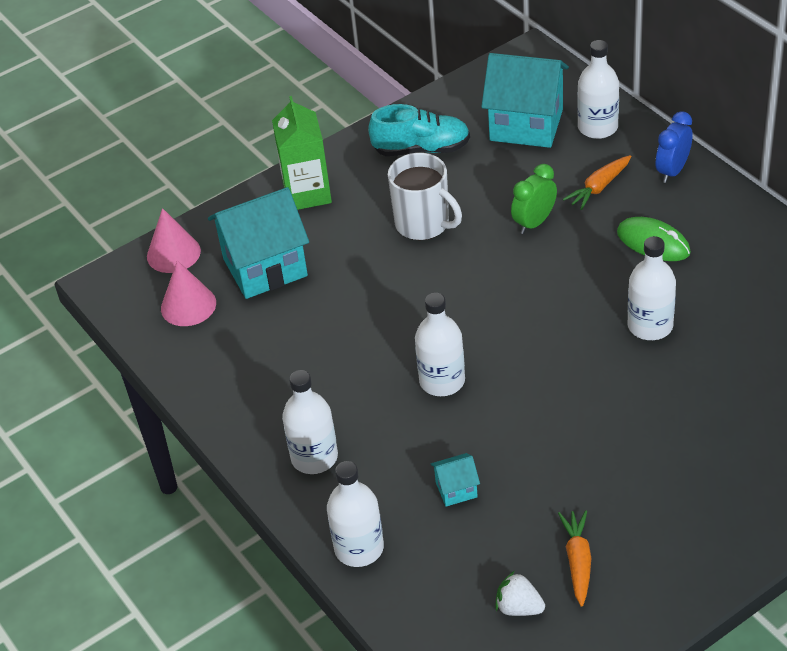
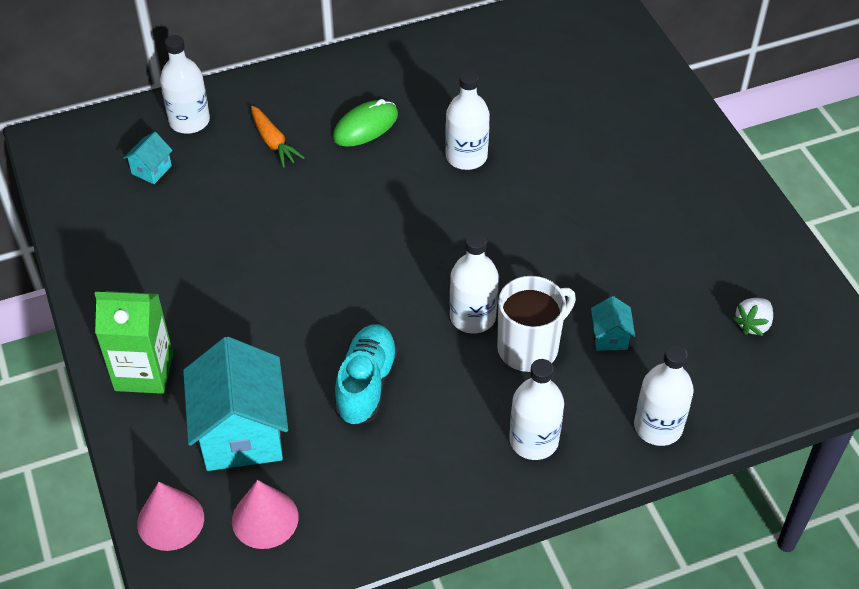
camera: 80 degrees left, 5 degrees up
turquoise shoe [368,104,470,156] -> turquoise shoe moved to [334,324,399,426]
white mug [388,153,462,240] -> white mug moved to [497,276,576,372]
turquoise house [481,53,569,148] -> turquoise house [124,132,173,184], size x0.44
green clock [511,164,557,234] -> none
orange carrot [558,510,591,607] -> none
blue clock [656,111,693,183] -> none

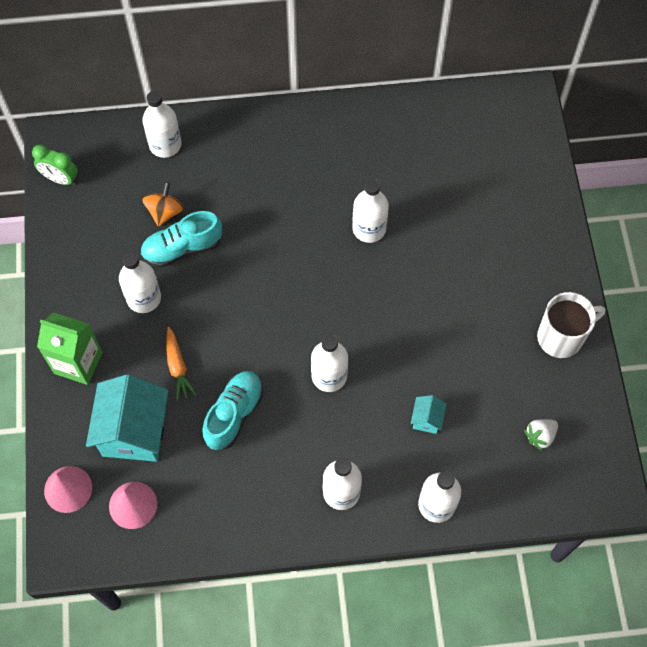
camera: 15 degrees right, 15 degrees up
turquoise house [124,132,173,184] -> none
orange carrot [251,106,305,168] -> orange carrot moved to [166,327,197,401]
green mouse [333,99,398,147] -> none
white mug [497,276,576,372] -> white mug moved to [537,292,606,358]
none -> green clock [32,144,78,185]
none -> white bottle [119,252,161,313]
none -> turquoise shoe [140,211,222,268]
none -> orange spinning top [142,182,184,227]

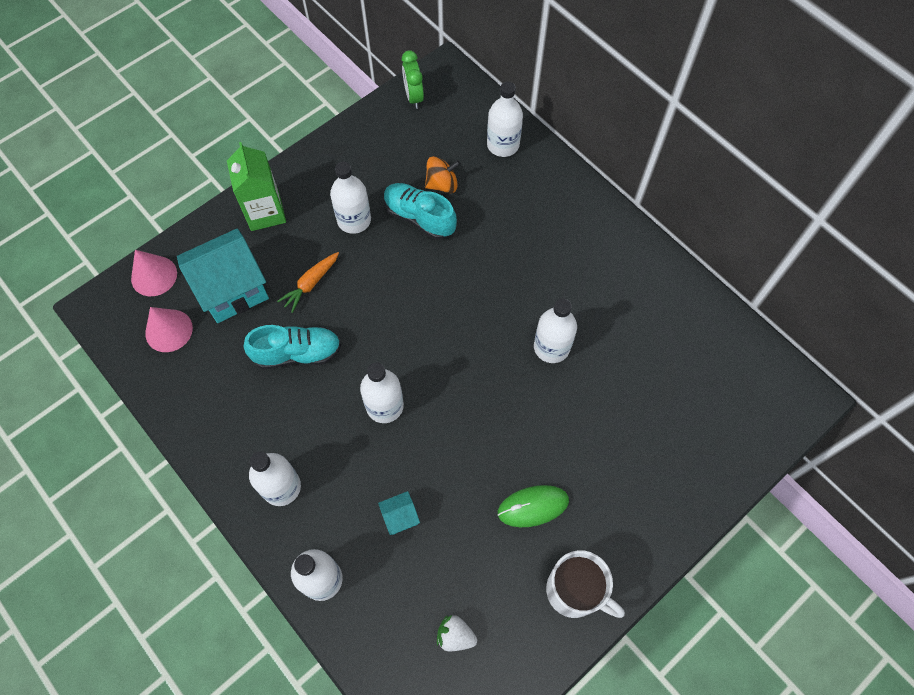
camera: 55 degrees right, 0 degrees up
none -> green mouse [498,485,569,527]

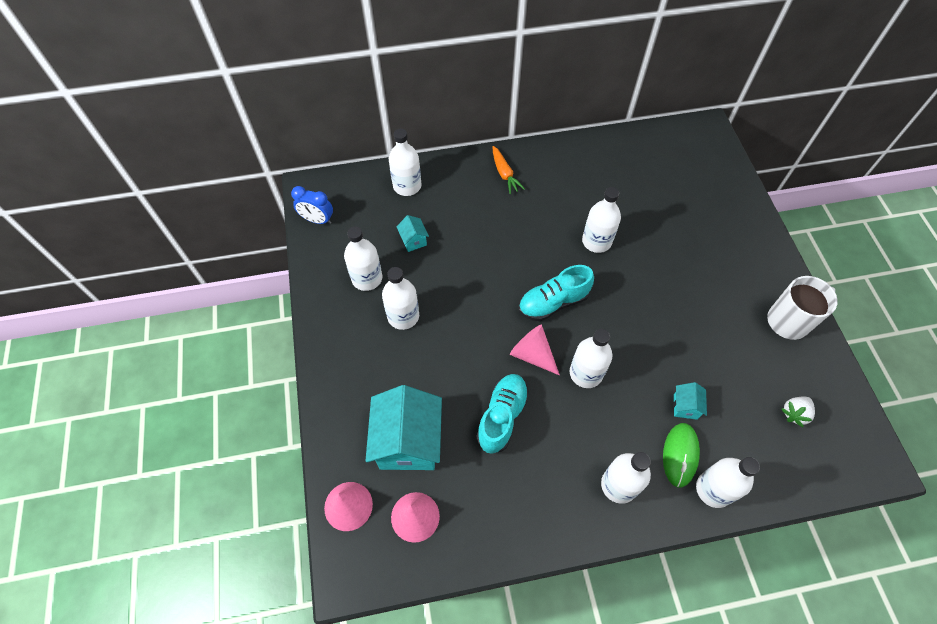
camera: 60 degrees left, 5 degrees down
green carton [227,142,286,231] -> none
orange carrot [277,252,339,313] -> orange carrot moved to [493,146,525,194]
turquoise shoe [384,183,457,240] -> turquoise shoe moved to [519,265,594,321]
green clock [402,50,424,109] -> blue clock [291,186,333,224]
orange spinning top [425,156,461,193] -> turquoise house [396,215,429,252]
green mouse [498,485,569,527] -> green mouse moved to [663,423,700,488]
none -> white bottle [344,226,382,291]
none -> pink cone [510,325,560,376]

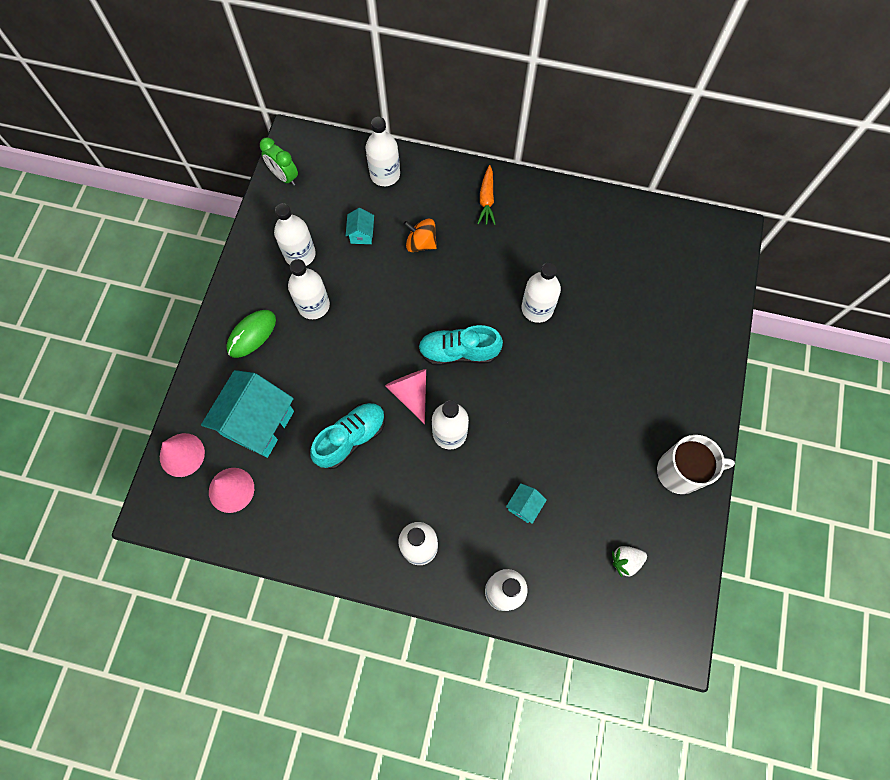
camera: 25 degrees right, 10 degrees up
blue clock [291,186,333,224] -> green clock [260,138,298,186]
green mouse [663,423,700,488] -> green mouse moved to [226,310,276,358]
none -> orange spinning top [404,218,437,252]

